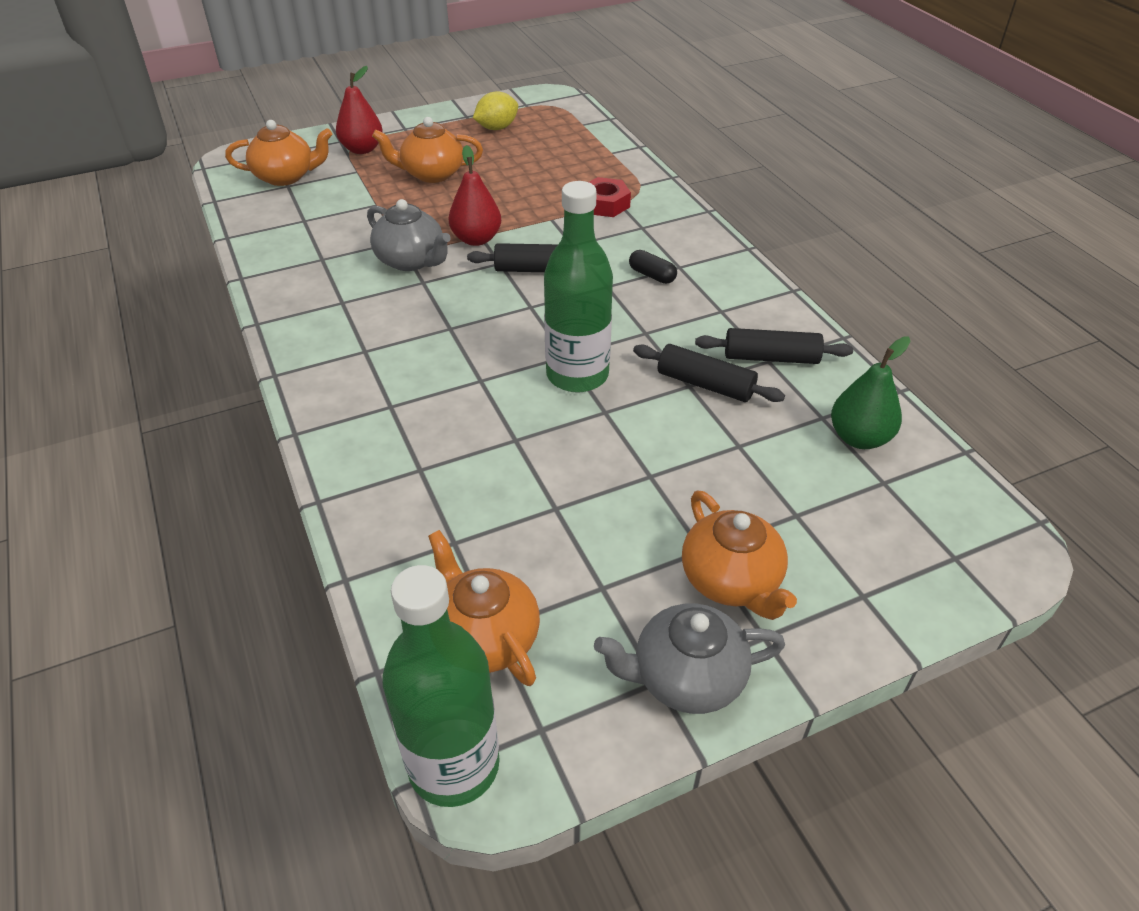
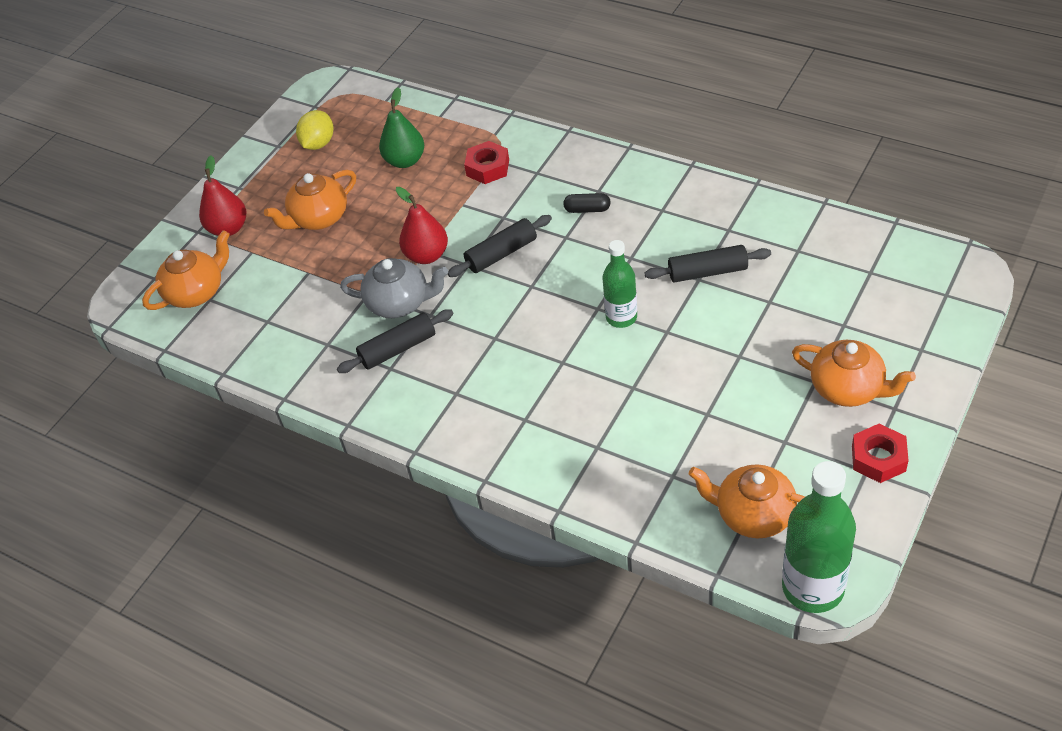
camera: 30 degrees left, 5 degrees up
green bottle [544,181,613,393] -> green bottle [602,240,637,328], size x0.61
grey teapot [594,603,785,714] -> red nut [852,424,909,483]
black rolling pin [695,328,853,364] -> black rolling pin moved to [337,309,453,373]
green pear [831,337,911,449] -> green pear moved to [379,87,424,168]

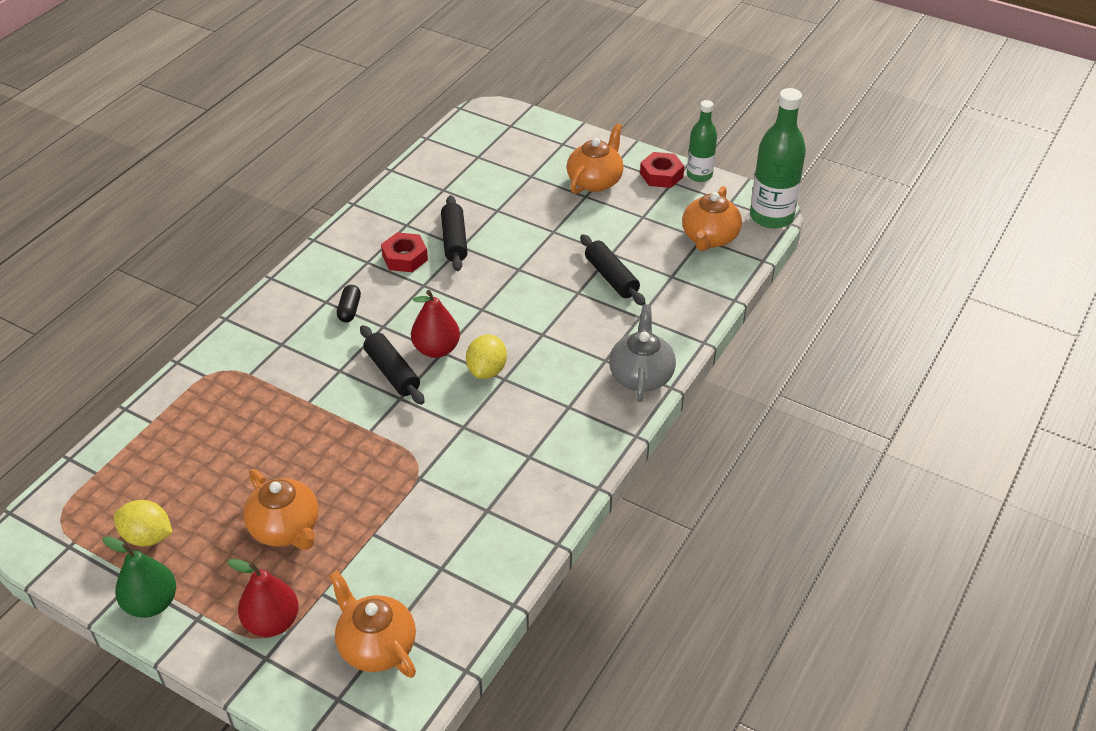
camera: 95 degrees left, 5 degrees down
black rolling pin [337,309,453,373] -> black rolling pin moved to [580,234,646,306]
grey teapot [340,258,448,318] -> grey teapot moved to [609,304,676,402]
green pear [379,87,424,168] -> green pear moved to [103,536,176,618]
red pear [396,187,448,264] -> red pear moved to [411,290,460,358]
red nut [464,141,509,184] -> red nut moved to [381,232,428,272]
green bottle [602,240,637,328] -> green bottle moved to [687,100,717,182]
none -> yellow lemon [466,335,507,379]

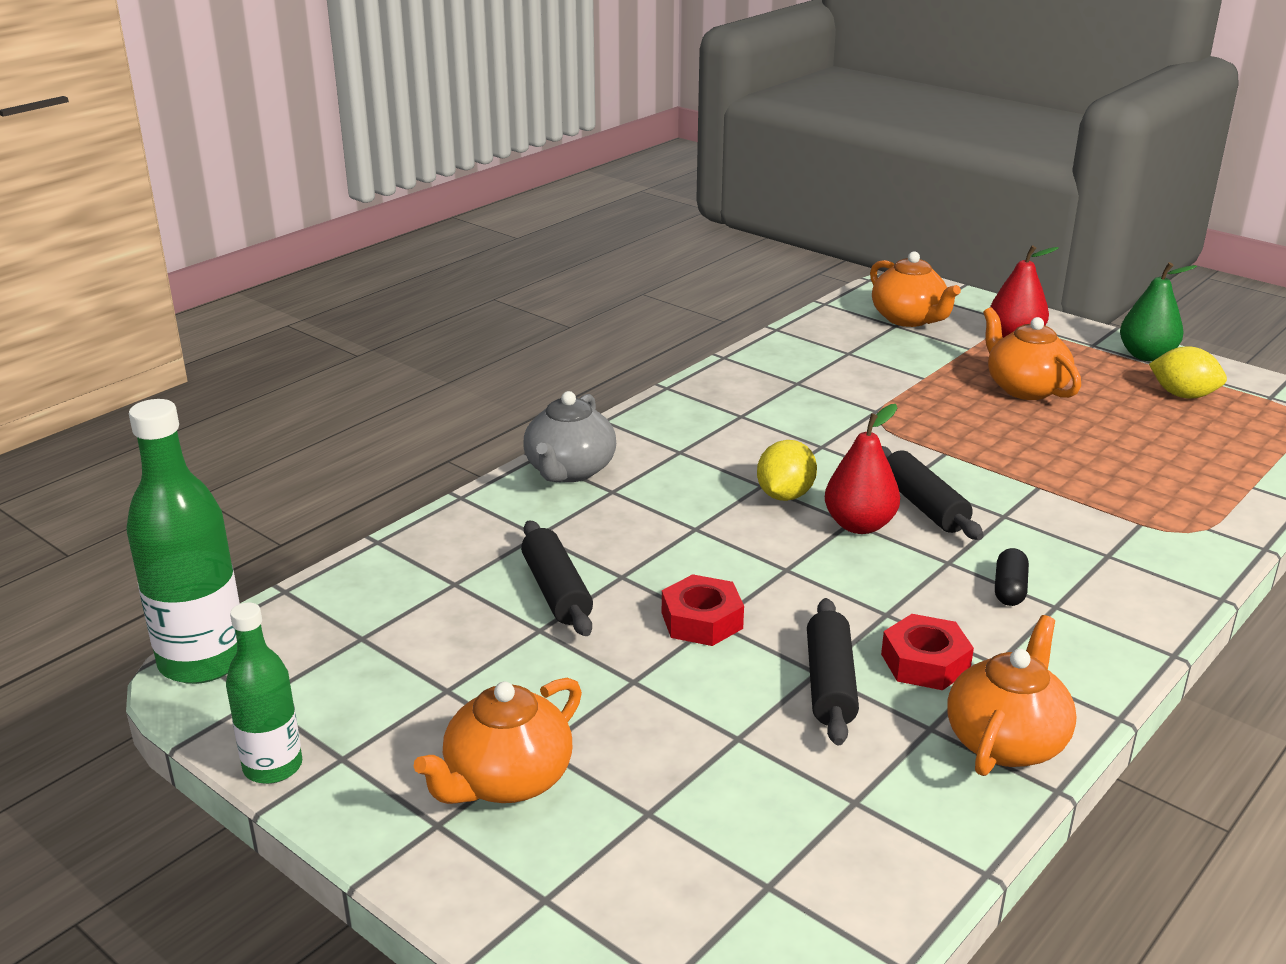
camera: 170 degrees left, 15 degrees down
red nut [640,152,684,188] -> red nut moved to [662,574,744,646]
orange teapot [682,186,742,251] -> orange teapot moved to [948,615,1076,776]

